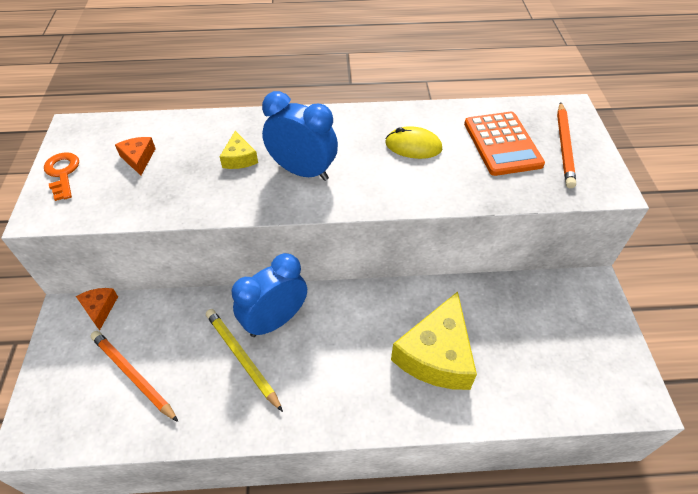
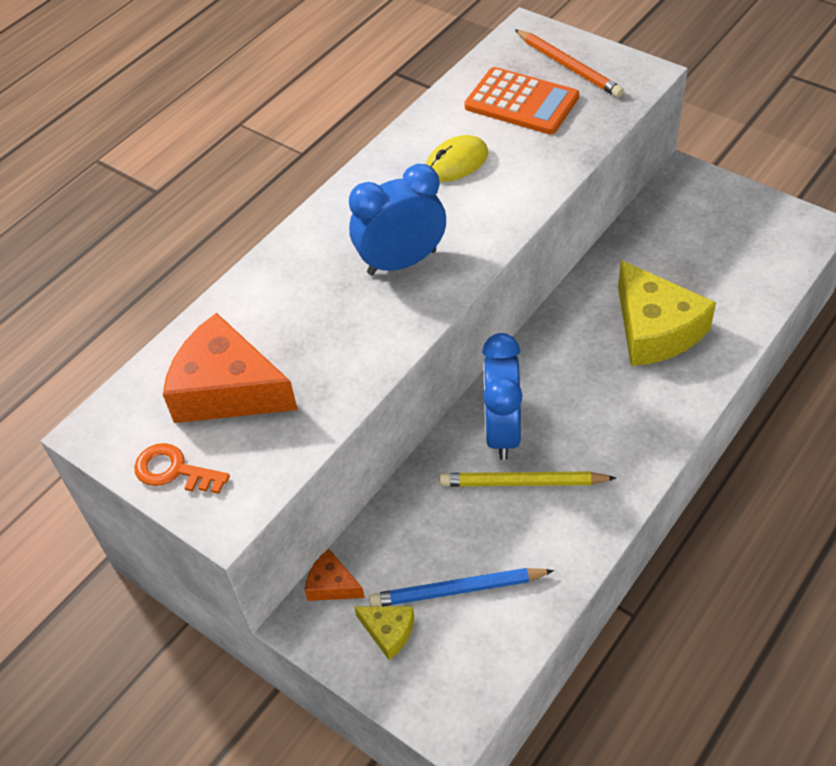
camera: 45 degrees left, 0 degrees up
orange pencil [91,331,178,422] -> blue pencil [369,568,554,607]
orange cheese [115,137,156,175] -> orange cheese [163,313,298,423], size x2.14
yellow cheese [220,131,258,169] -> yellow cheese moved to [354,607,414,660]

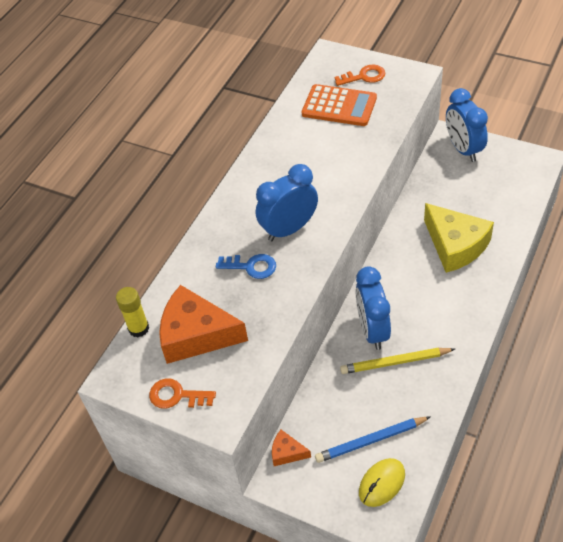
camera: 10 degrees left, 0 degrees up
yellow cheese [354,607,414,660] -> none
yellow mouse [426,135,488,182] -> yellow mouse moved to [359,458,405,507]
orange pencil [515,29,624,98] -> orange key [335,65,385,86]
none -> yellow glue stick [116,287,149,337]
none -> blue key [216,254,276,279]
none -> blue clock [446,88,488,162]

